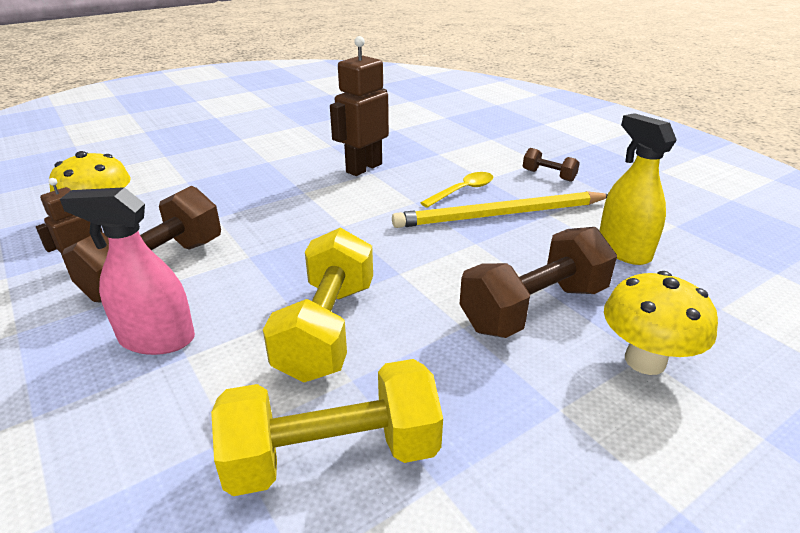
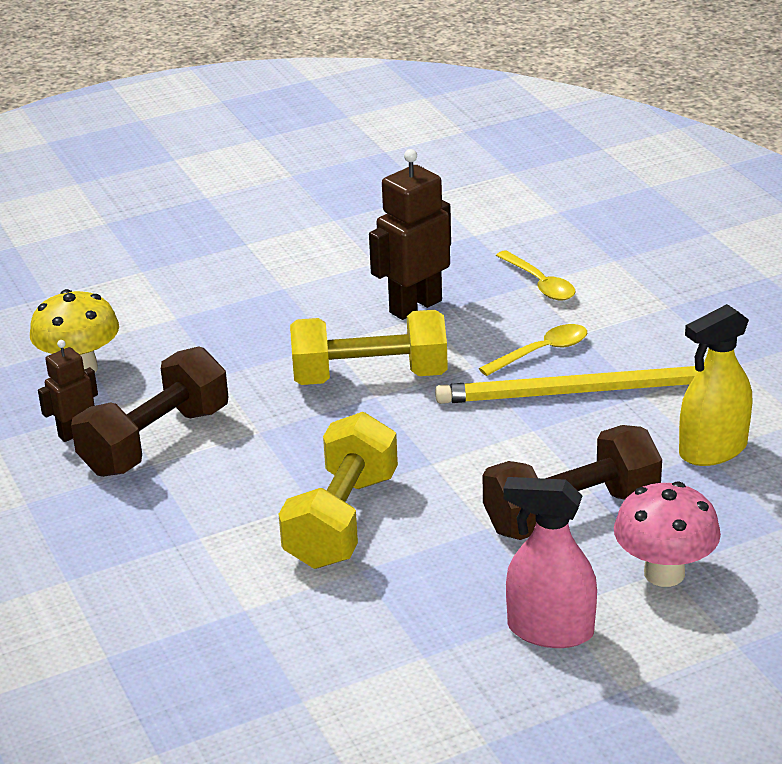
camera: 10 degrees right, 0 degrees up
pink spray bottle [60,187,195,355] -> pink spray bottle moved to [503,477,597,648]
yellow dumbbell [211,359,443,496] -> yellow dumbbell moved to [290,310,448,385]
brown dumbbell [523,148,580,182] -> none
yellow spray bottle [599,113,677,265] -> yellow spray bottle turned 105 degrees counterclockwise [679,304,752,466]
yellow mushroom [604,271,718,375] -> pink mushroom [614,482,721,587]
none -> yellow spoon [496,250,575,300]

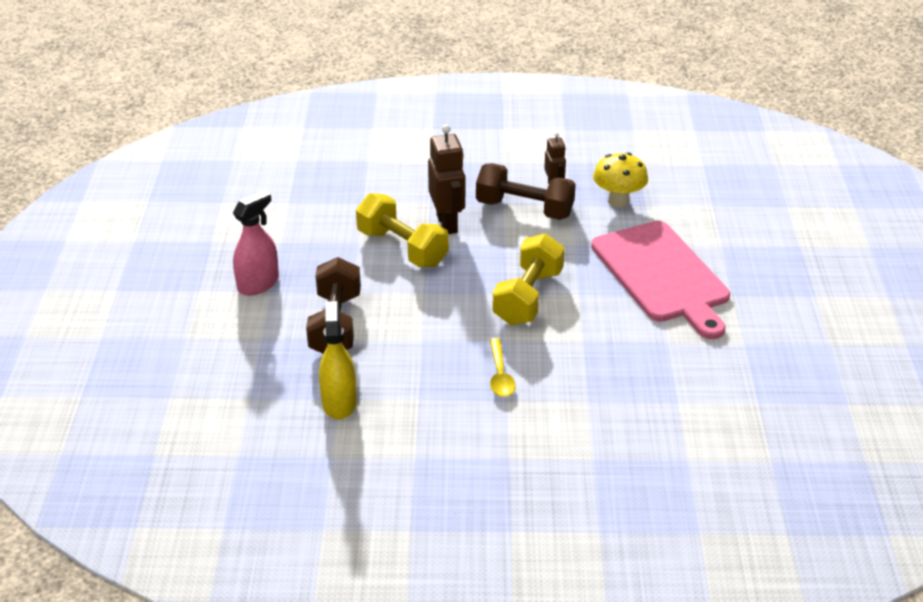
camera: 115 degrees right, 5 degrees up
brown dumbbell [71,346,228,477] -> brown dumbbell turned 45 degrees counterclockwise [476,163,576,220]
brown robot [369,149,451,320] -> brown robot moved to [428,125,465,234]
yellow pencil [435,366,698,404] -> none
yellow spoon [496,250,575,300] -> none
pink mushroom [614,482,721,587] -> none
none -> pink cutting board [591,221,730,339]

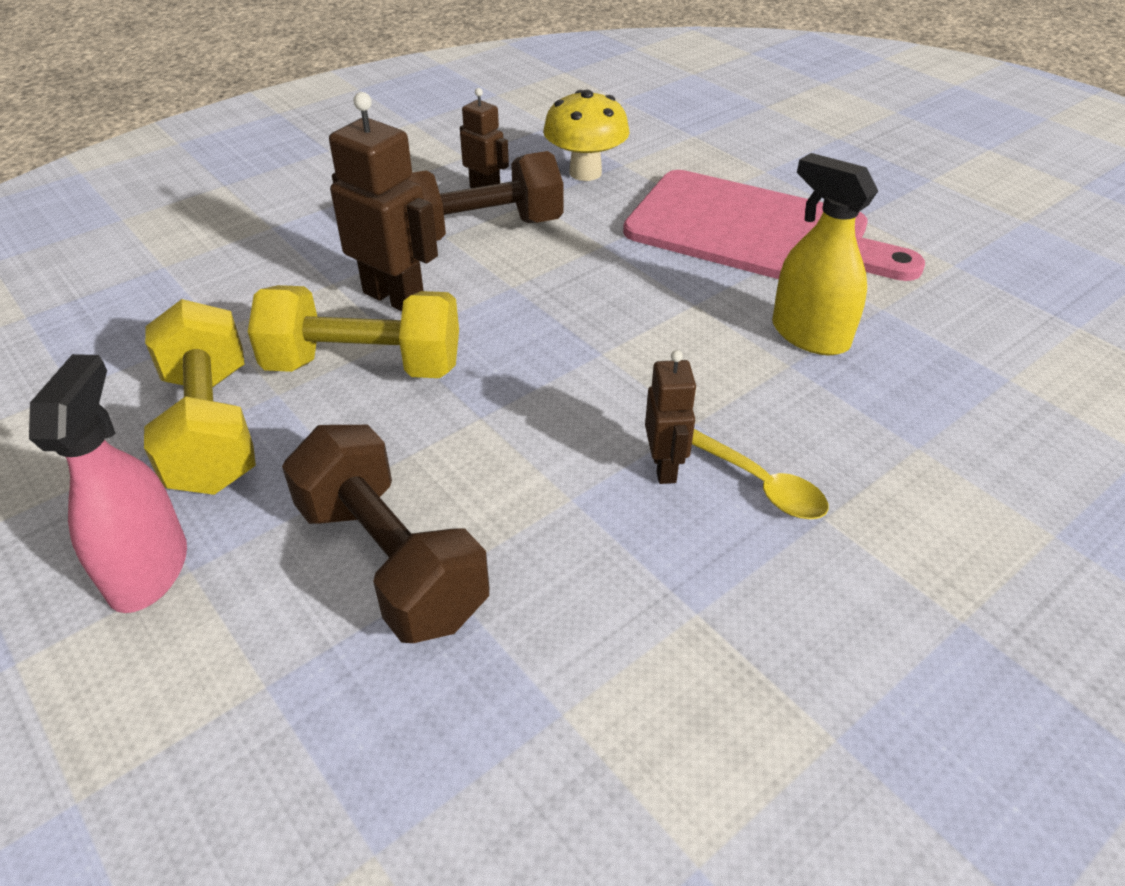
camera: 40 degrees left, 5 degrees up
yellow spray bottle [319,301,357,419] -> yellow spray bottle moved to [772,153,878,355]
yellow dumbbell [492,233,565,325] -> yellow dumbbell moved to [144,299,256,495]
none -> brown robot [645,350,697,484]

